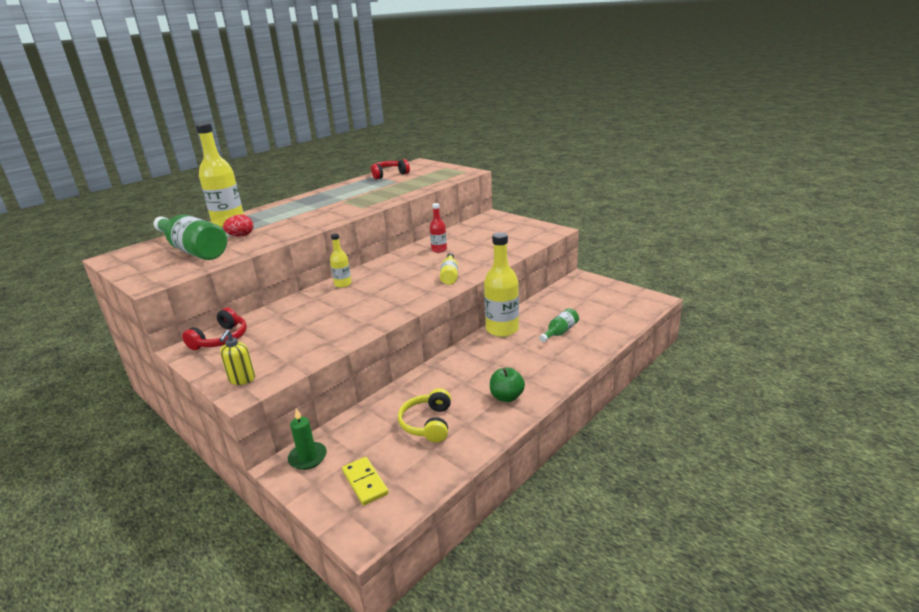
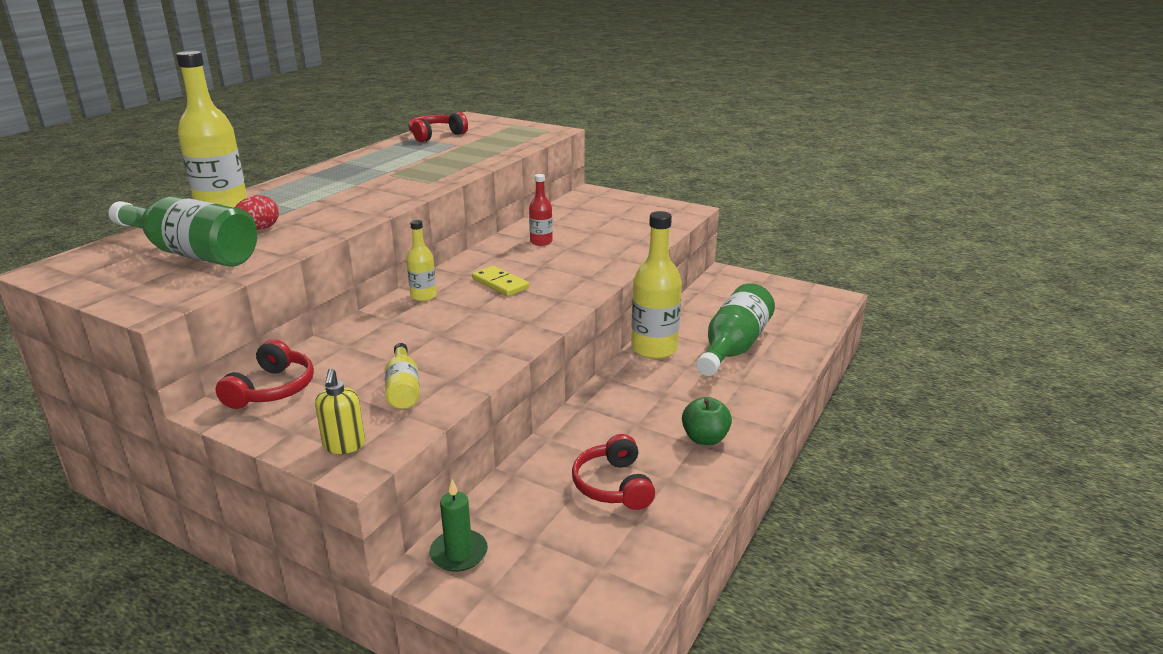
camera: 15 degrees left, 0 degrees up
yellow domino [342,457,389,506] -> yellow domino moved to [472,266,529,296]
yellow headphones [398,388,451,442] -> red headphones [572,434,655,510]
yellow bottle [440,253,458,285] -> yellow bottle moved to [385,343,420,409]
green bottle [539,308,579,342] -> green bottle [696,283,775,376], size x1.91

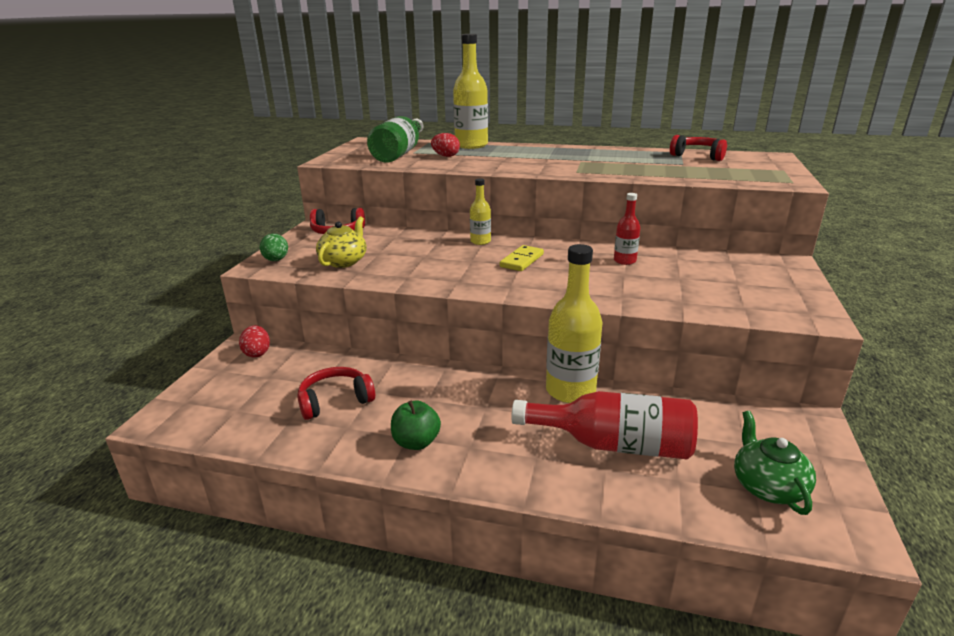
camera: 75 degrees right, 0 degrees up
yellow soap dispenser [315,368,365,454] -> green egg [260,234,288,261]
yellow bottle [385,343,420,409] -> yellow teapot [316,216,367,268]
green candle [429,479,488,572] -> red egg [239,325,270,358]
green bottle [696,283,775,376] -> red bottle [511,391,698,460]
none -> green teapot [734,411,816,515]

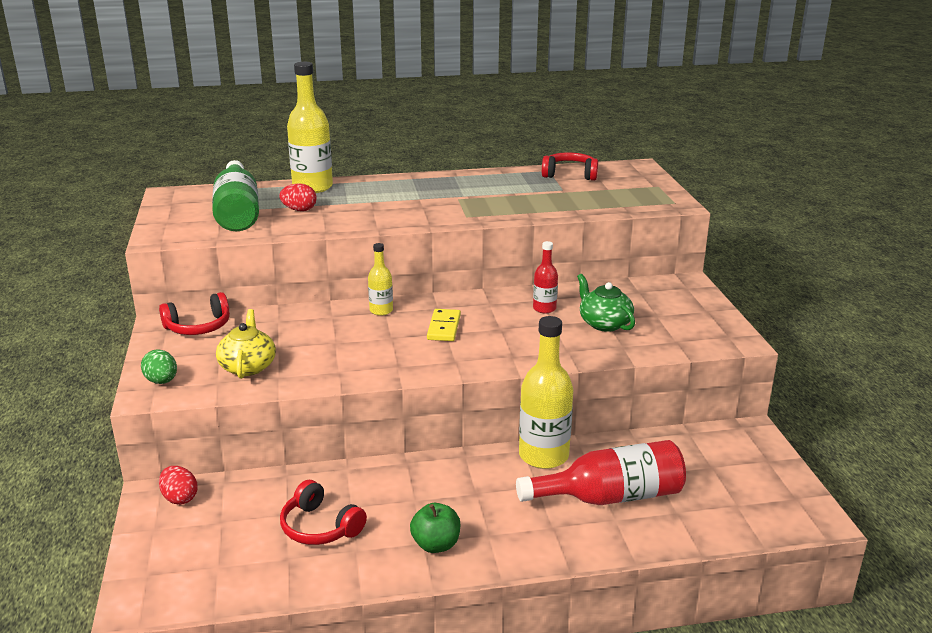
camera: 25 degrees left, 0 degrees up
red headphones [297,367,375,420] -> red headphones turned 90 degrees counterclockwise [280,480,367,545]
green teapot [734,411,816,515] -> green teapot moved to [577,274,635,332]

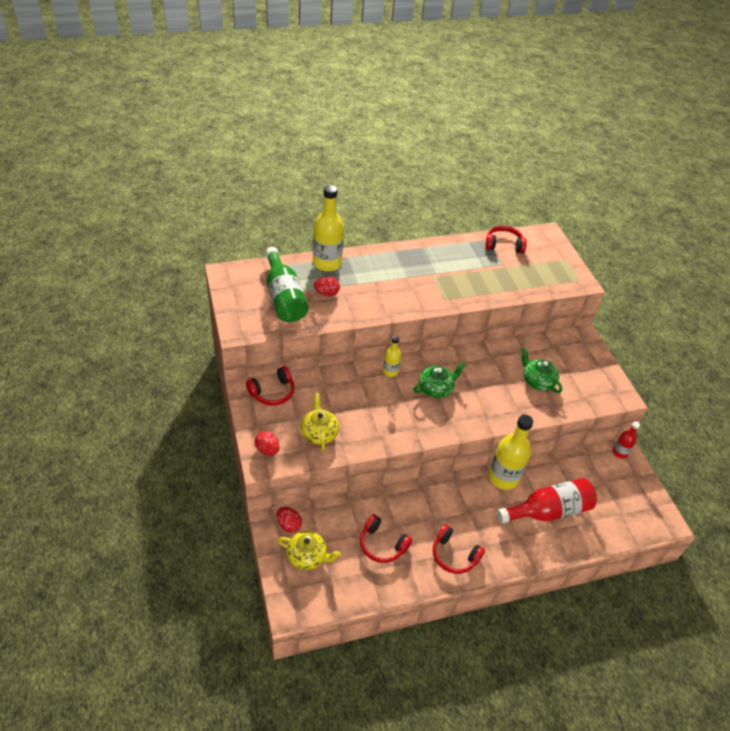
camera: 10 degrees left, 20 degrees up
green egg [141,349,177,384] -> red egg [255,431,280,456]
green apple [410,503,460,553] -> red headphones [433,525,485,574]
yellow domino [427,309,461,341] -> green teapot [413,362,465,398]
red bottle [533,241,558,313] -> red bottle moved to [613,422,640,459]
none -> yellow teapot [277,531,341,570]

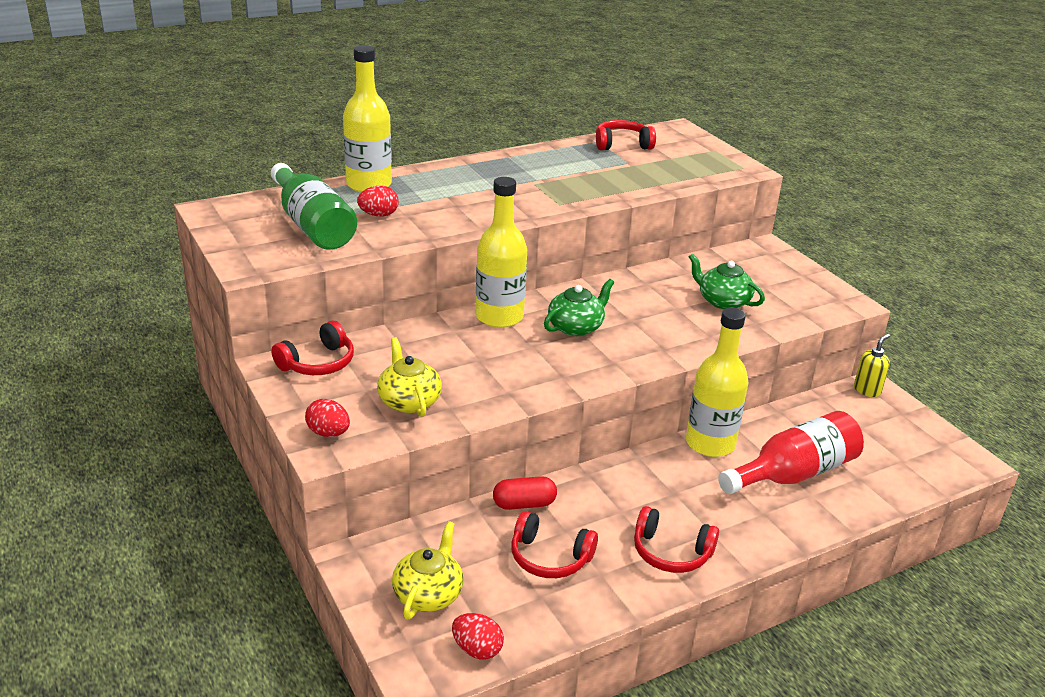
camera: 10 degrees left, 15 degrees down
red egg [277,507,302,533] -> red egg moved to [452,613,504,660]
yellow teapot [277,531,341,570] -> yellow teapot turned 75 degrees counterclockwise [392,521,464,620]
yellow bottle [383,336,401,377] -> yellow bottle [476,177,527,328], size x1.91
red bottle [613,422,640,459] -> yellow soap dispenser [854,334,890,397]
none -> red capsule [493,476,557,510]

